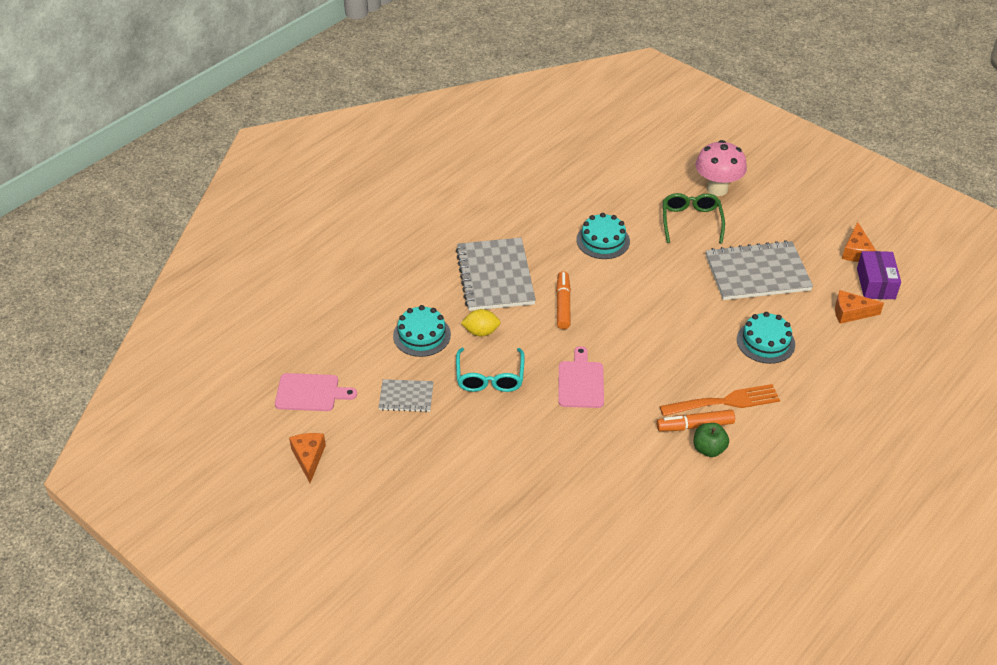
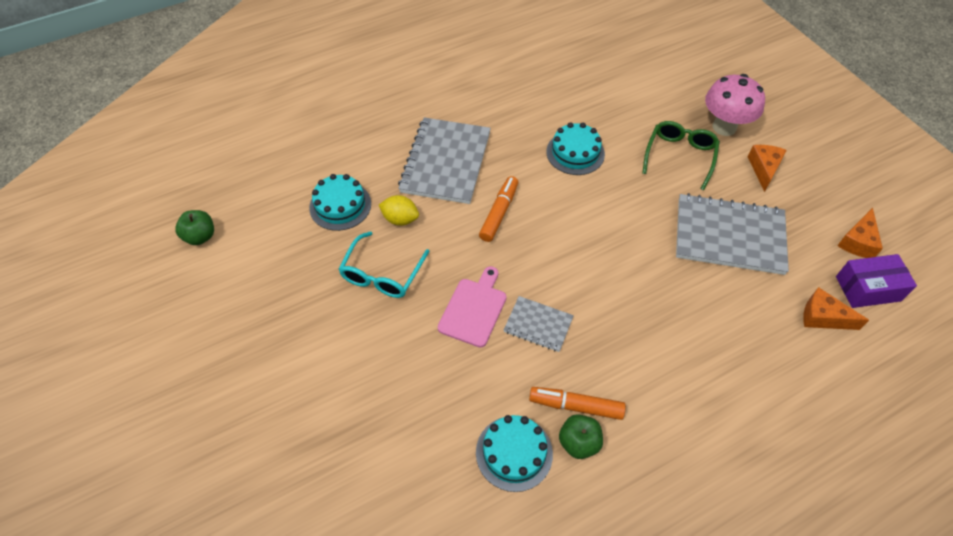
camera: 20 degrees right, 10 degrees up
pink cutting board [275,373,357,411] -> green apple [175,210,214,245]
orange cheese [289,433,326,483] -> orange cheese moved to [748,145,787,192]
grey notebook [379,379,434,412] -> grey notebook moved to [504,296,574,352]
orange fork [660,384,780,416] -> none
turquoise cake [737,312,795,364] -> turquoise cake moved to [476,415,553,492]
purple box [857,251,901,299] -> purple box turned 60 degrees clockwise [836,254,917,308]

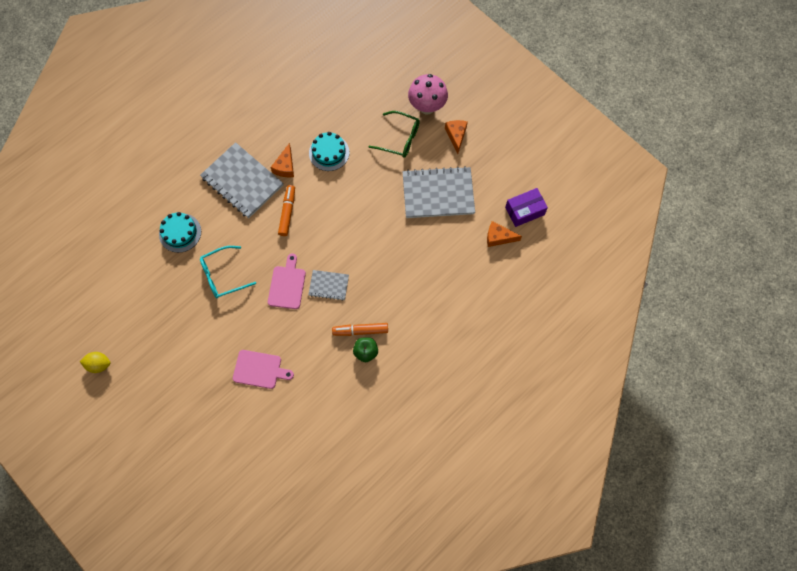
camera: 15 degrees left, 15 degrees up
green apple [175,210,214,245] -> none
turquoise glasses [338,231,430,298] -> turquoise glasses turned 60 degrees clockwise [200,246,256,298]
yellow lemon [379,195,419,226] -> yellow lemon moved to [80,352,110,373]
grey notebook [398,118,491,204] -> grey notebook turned 45 degrees counterclockwise [200,142,283,218]
turquoise cake [476,415,553,492] -> none
green glasses [642,121,720,190] -> green glasses turned 105 degrees clockwise [368,111,420,157]
orange cheese [837,208,883,258] -> orange cheese moved to [270,143,294,178]
none -> pink cutting board [233,350,294,389]

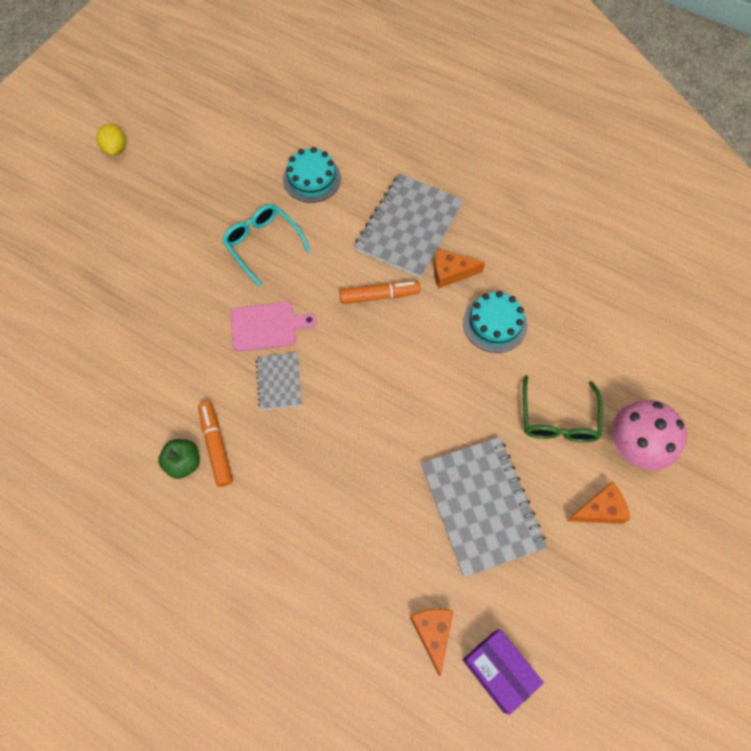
camera: 75 degrees right, 5 degrees down
pink cutting board [233,350,294,389] -> none

